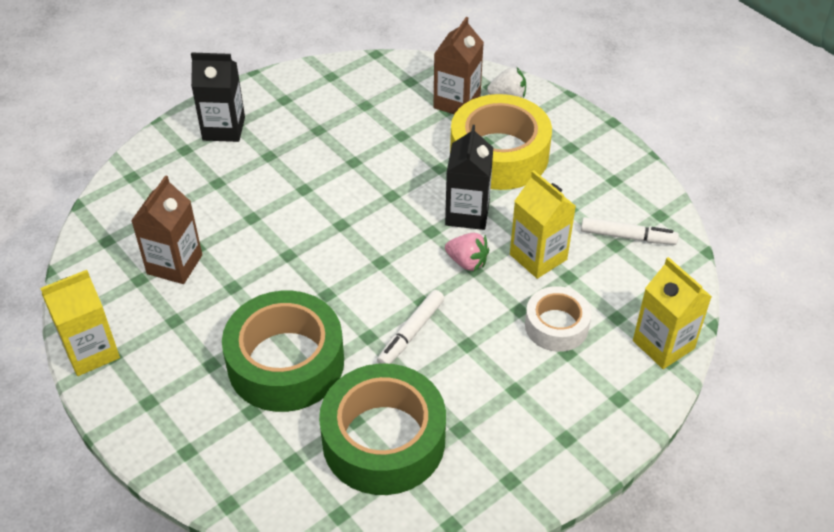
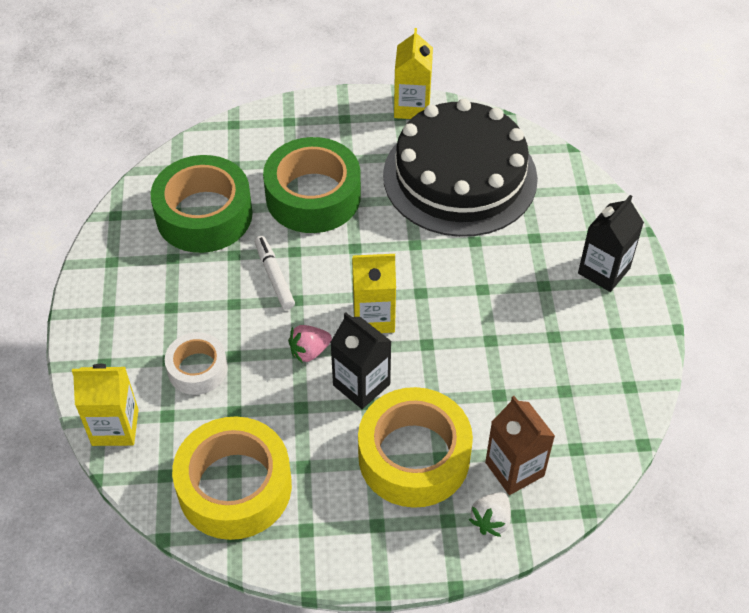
camera: 125 degrees right, 5 degrees up
brown carton [131,175,202,284] -> black cake [383,99,538,237]
yellow carton [510,170,576,279] -> yellow carton moved to [352,254,396,333]
white marker [581,217,679,245] -> yellow tape [172,416,292,540]

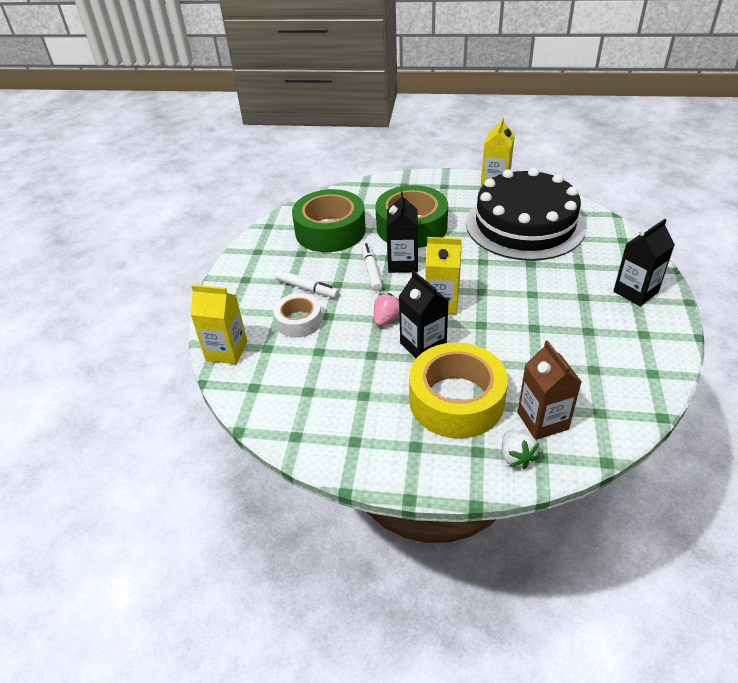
camera: 15 degrees right, 10 degrees down
yellow tape [172,416,292,540] -> none
pink strawberry [288,325,332,363] -> pink strawberry turned 135 degrees clockwise [374,293,400,326]
white strawberry [469,492,511,537] -> white strawberry turned 60 degrees counterclockwise [502,430,539,469]
none -> white marker [275,270,339,298]
none -> black carton [386,192,418,273]

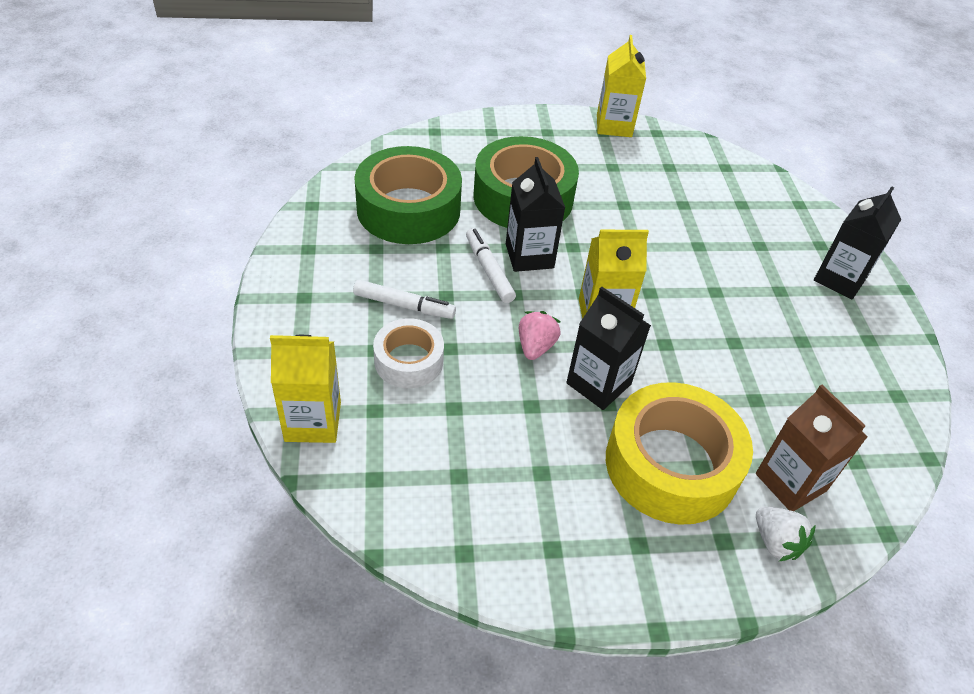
camera: 20 degrees left, 5 degrees up
black cake [466,168,586,261] -> none

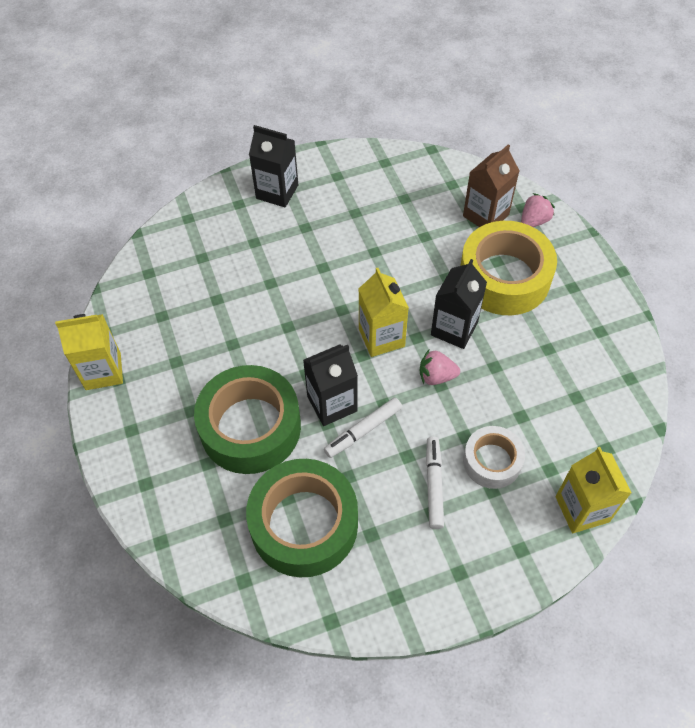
camera: 100 degrees left, 10 degrees up
white strawberry [756,507,816,562] -> pink strawberry [521,193,555,227]

